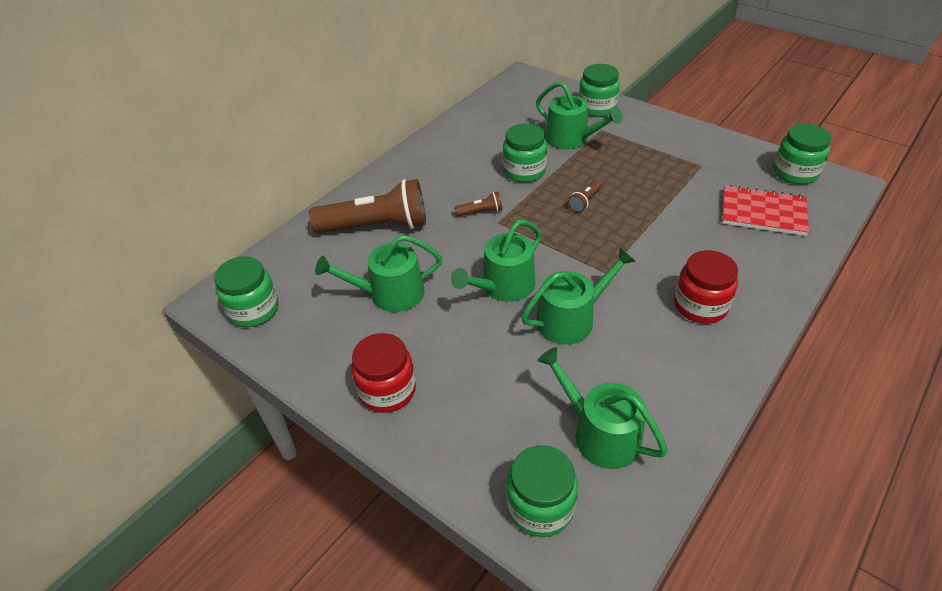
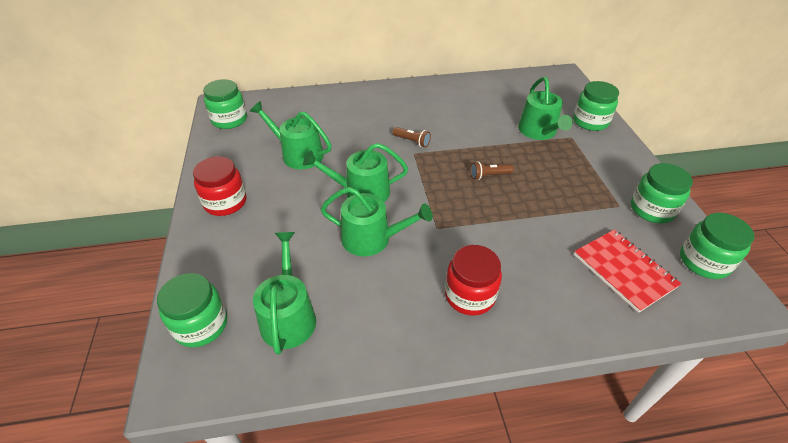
camera: 40 degrees right, 0 degrees up
brown flashlight [309,179,426,233] -> none
green jar [503,123,547,183] -> green jar moved to [631,163,693,223]

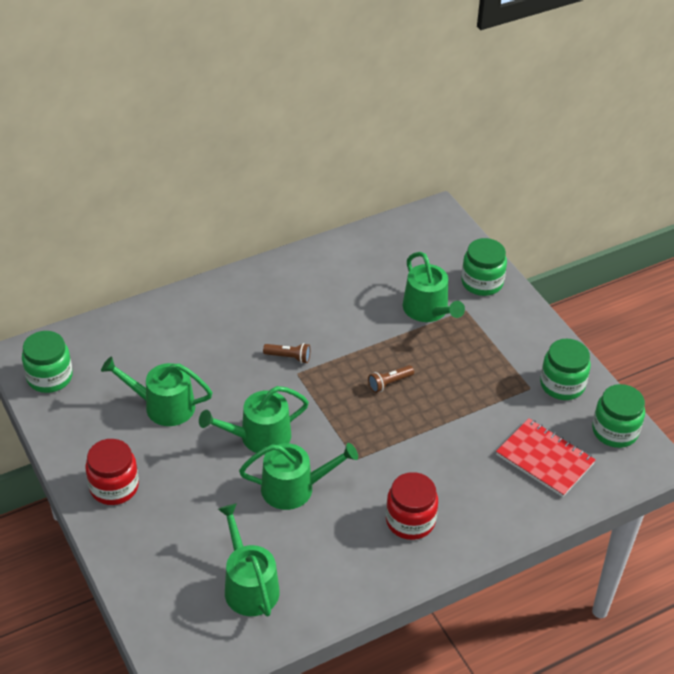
camera: 20 degrees left, 0 degrees up
green jar [157,273,227,347] -> none

